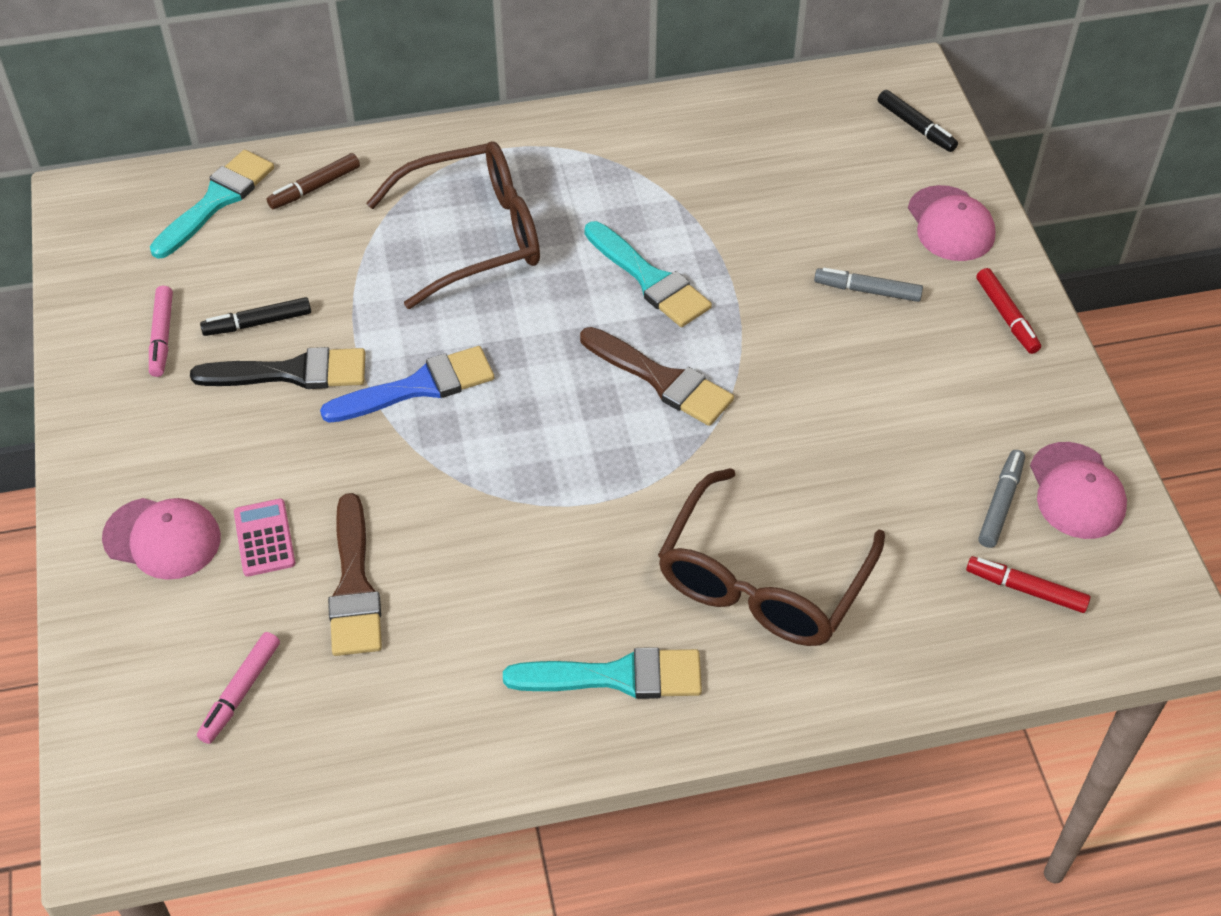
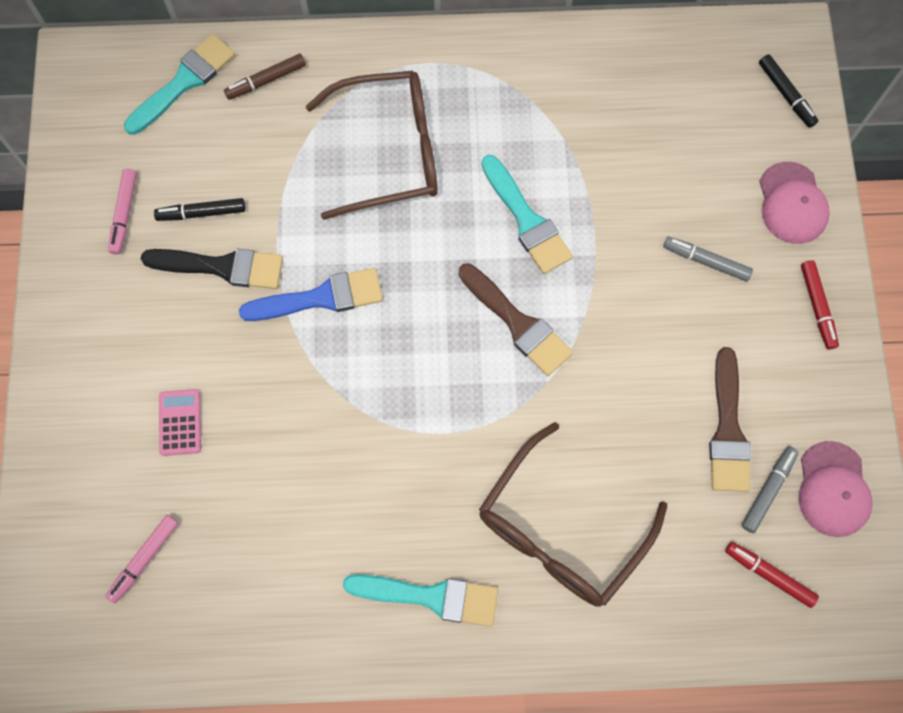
camera: 10 degrees right, 20 degrees up
pink cap [102,498,221,580] -> none
brown brush [328,493,382,656] -> brown brush moved to [709,347,751,492]

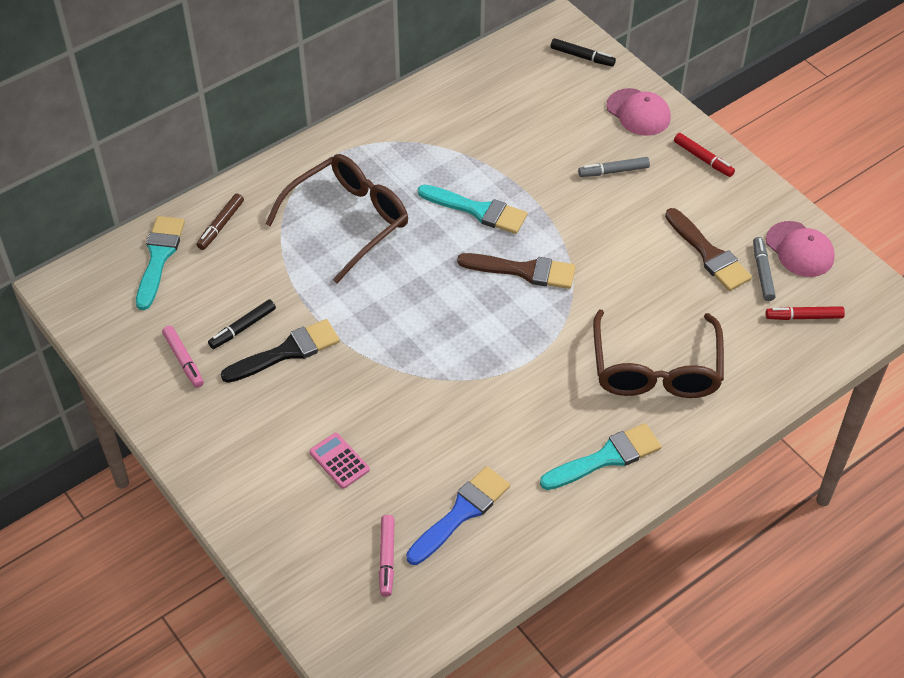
camera: 35 degrees left, 20 degrees down
blue brush [239,268,383,321] -> blue brush moved to [406,466,510,565]

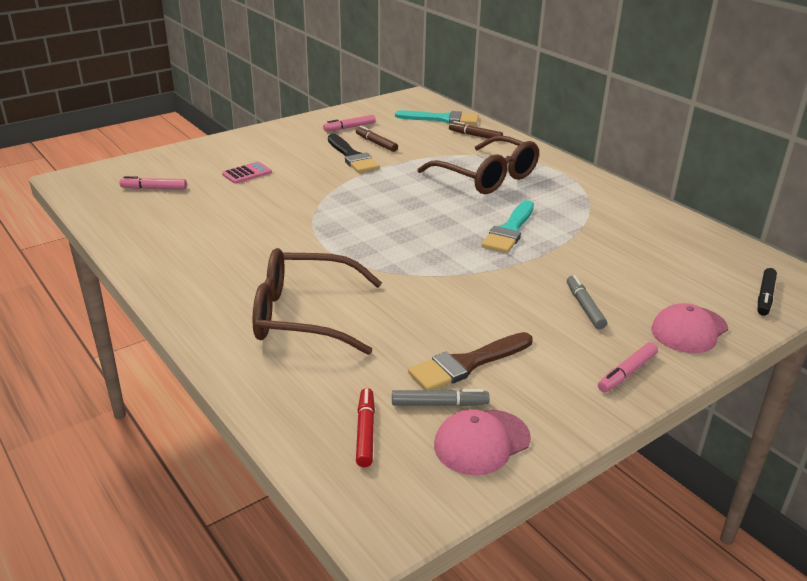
camera: 90 degrees right, 20 degrees down
black marker [208,299,276,349] -> brown marker [356,126,398,152]
blue brush [406,466,510,565] -> none
brown brush [457,253,576,289] -> none
turquoise brush [540,423,661,490] -> none
red marker [674,133,735,177] -> pink marker [598,342,658,392]

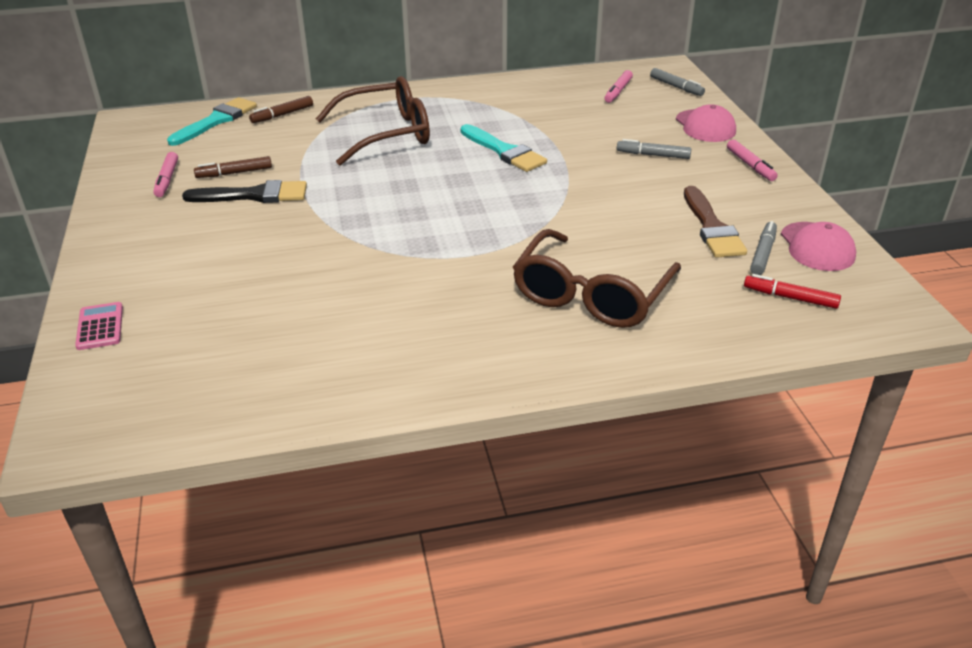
camera: 65 degrees left, 5 degrees up
pink marker [120,176,187,189] -> pink marker moved to [605,70,633,103]
pink calculator [222,162,272,184] -> pink calculator moved to [75,302,123,350]
black marker [758,268,777,316] -> grey marker [650,68,705,96]

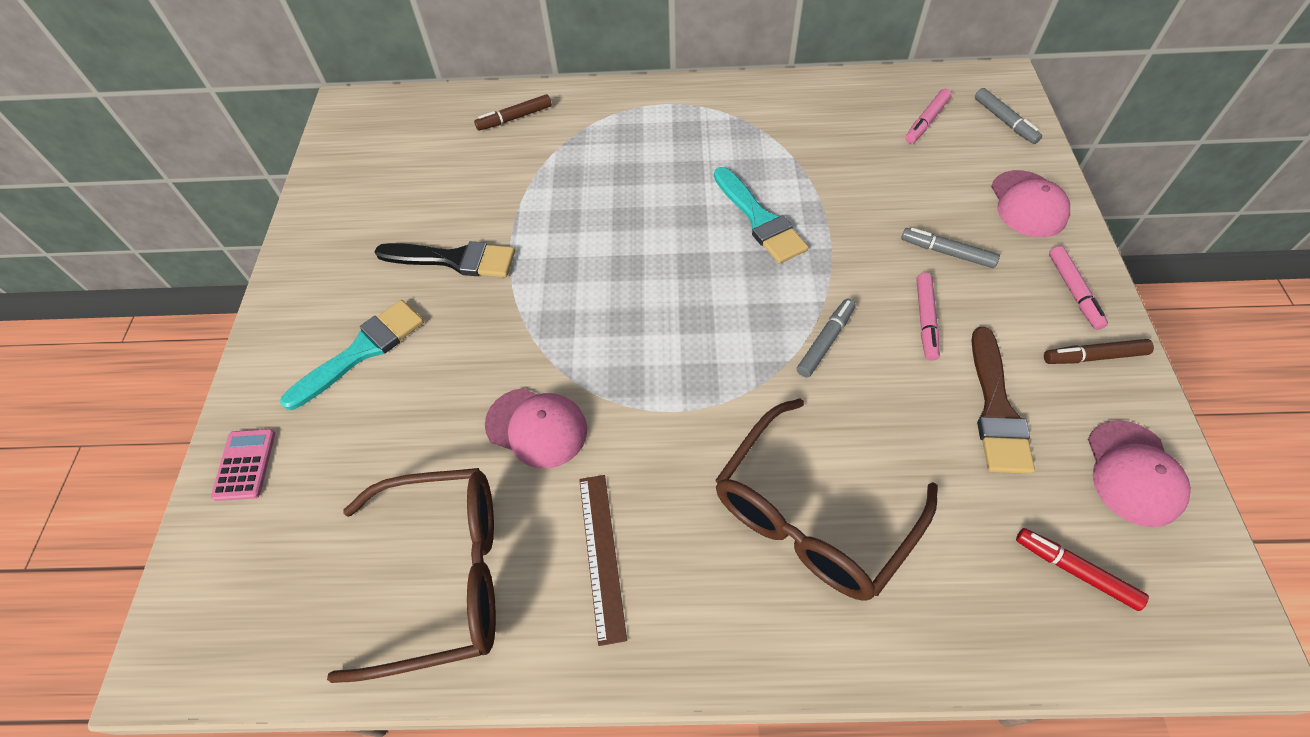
camera: 15 degrees right, 20 degrees up
pink marker [153,152,178,197] -> pink marker moved to [916,273,940,360]
turquoise brush [167,97,257,146] -> turquoise brush moved to [280,300,424,410]
brown marker [194,156,272,178] -> brown marker moved to [1044,339,1154,364]
brown glasses [316,76,430,166] -> brown glasses moved to [327,468,496,683]
grey marker [750,221,777,275] -> grey marker moved to [797,299,856,378]
none -> pink cap [485,388,587,468]
none -> brown ruler [579,475,627,646]

